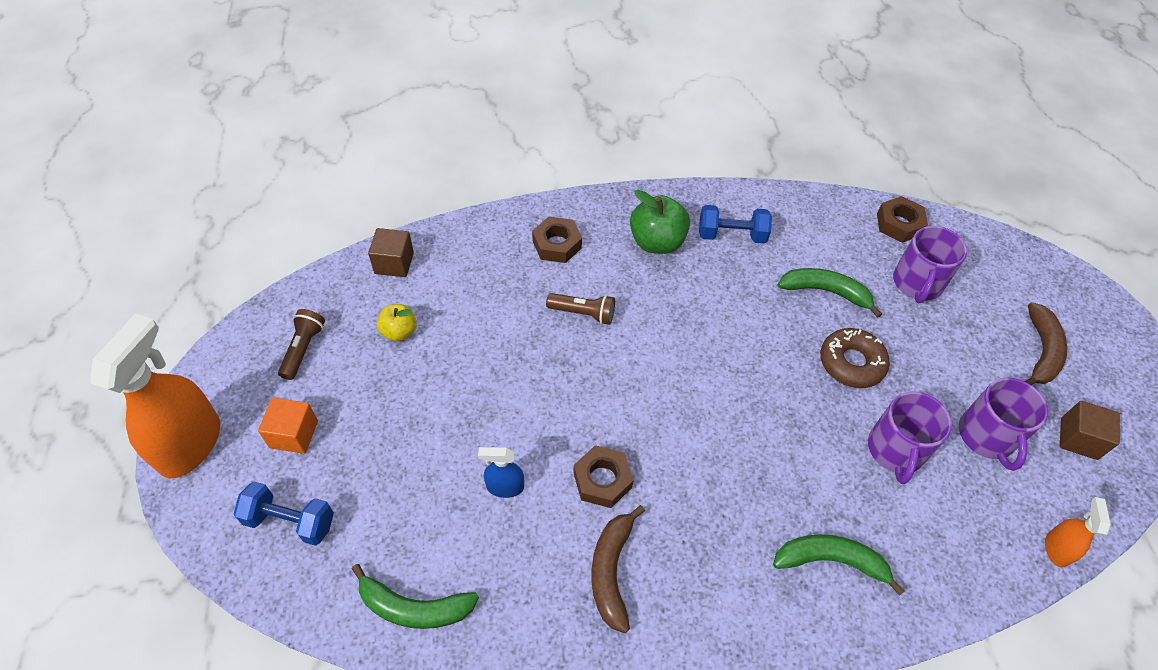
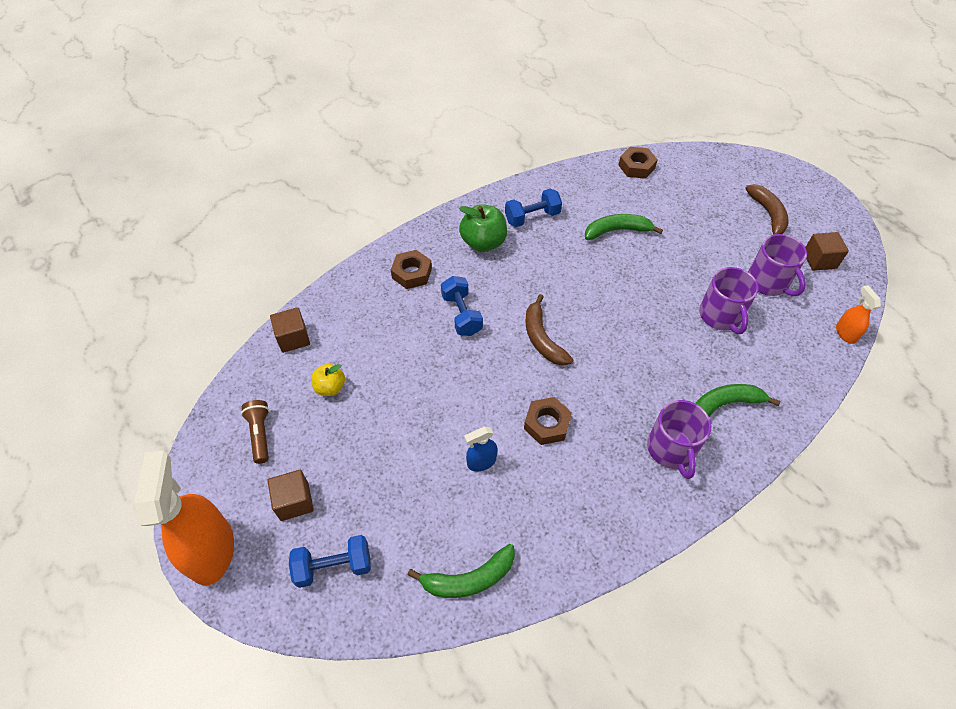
camera: 25 degrees left, 0 degrees up
orange cube [258,398,318,454] -> brown cube [267,470,314,521]
brown flashlight [546,293,615,325] -> blue dumbbell [441,276,483,336]
brown banana [591,505,645,633] -> brown banana moved to [525,294,574,366]
brown donut [820,328,890,388] -> none
purple mug [893,226,967,303] -> purple mug moved to [647,400,711,479]

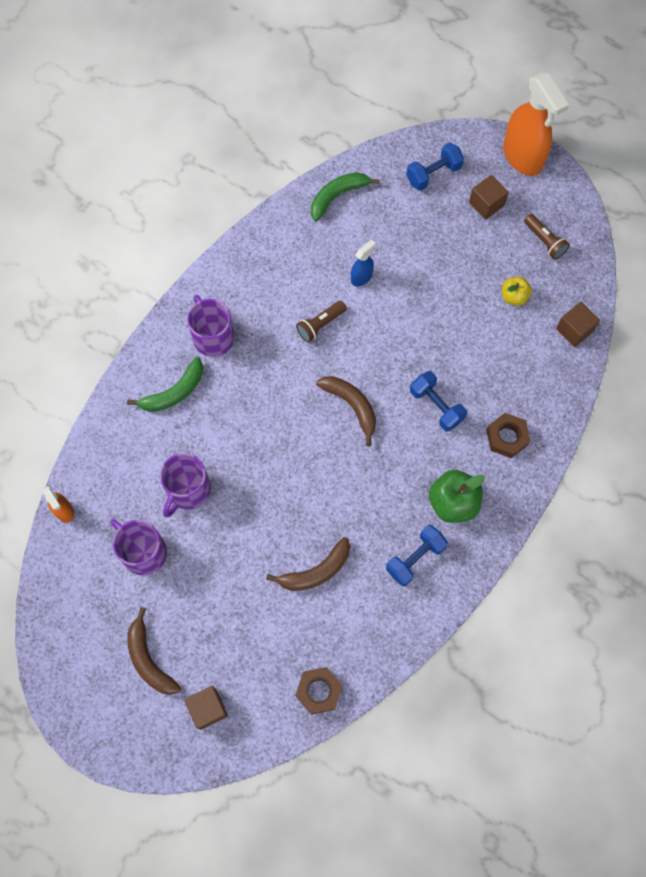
camera: 160 degrees right, 15 degrees up
brown nut [524,397,572,445] -> brown flashlight [296,301,347,342]
green banana [585,214,663,240] -> brown banana [266,537,350,591]
purple mug [699,267,759,334] -> purple mug turned 120 degrees counterclockwise [160,453,211,517]
brown cube [805,232,849,271] -> brown cube moved to [184,686,228,730]

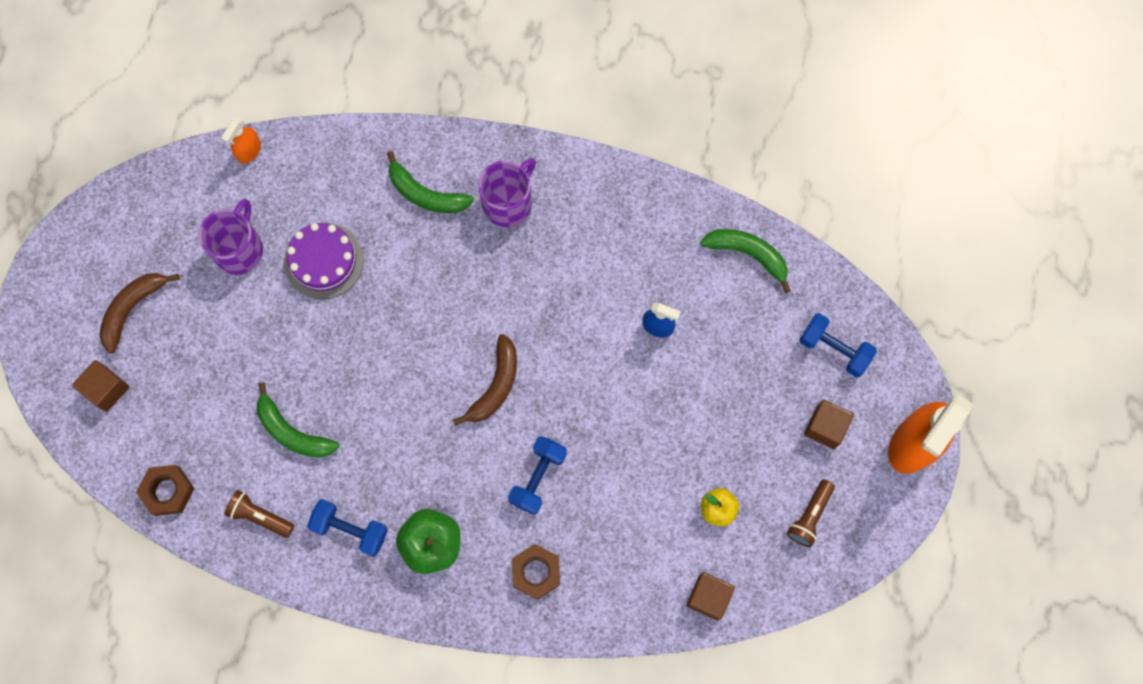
camera: 65 degrees right, 5 degrees up
purple mug [160,453,211,517] -> purple cake [284,223,364,299]
brown banana [266,537,350,591] -> green banana [257,382,339,458]
brown flashlight [296,301,347,342] -> brown flashlight moved to [224,490,294,538]

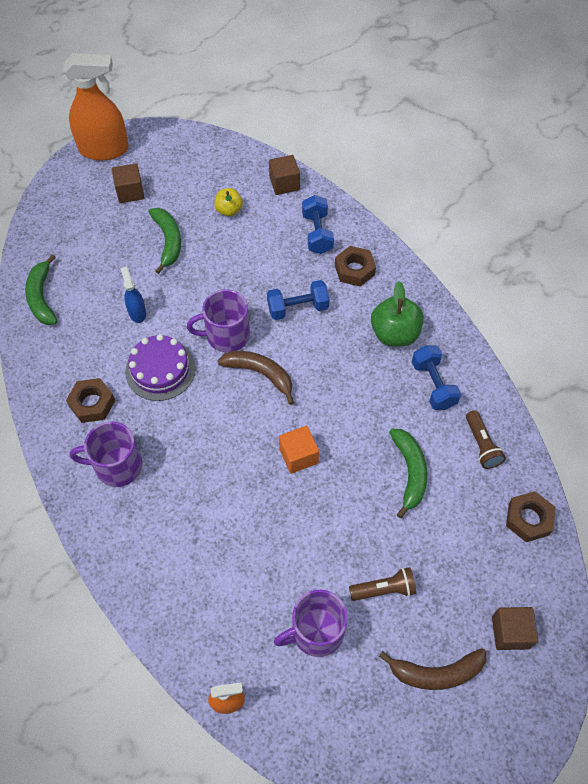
camera: 130 degrees left, 15 degrees down
purple cake [284,223,364,299] -> purple cake moved to [125,334,196,401]
green banana [387,151,474,213] -> green banana moved to [149,208,181,274]
brown banana [453,334,517,426] -> brown banana turned 45 degrees clockwise [218,351,294,405]
brown flashlight [787,479,835,547] -> brown flashlight moved to [349,567,416,601]
blue dumbbell [799,313,877,377] -> blue dumbbell moved to [302,195,334,254]
none -> brown nut [66,378,115,423]
none -> purple mug [187,289,250,353]
none -> orange cube [279,426,319,474]

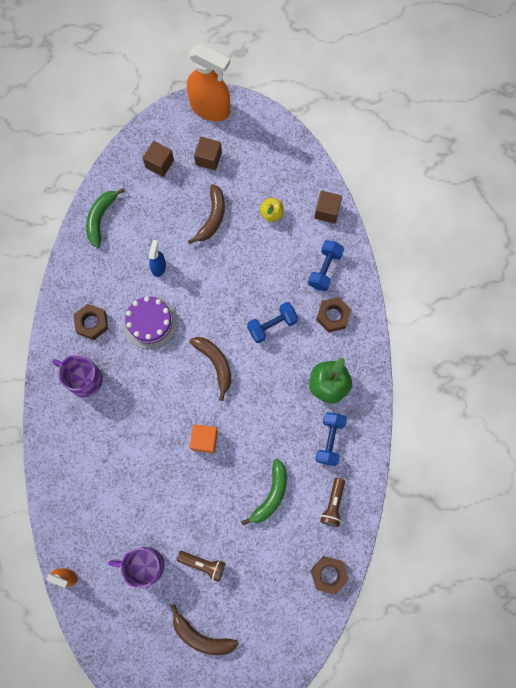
camera: 30 degrees right, 15 degrees up
green banana [149,208,181,274] -> brown banana [188,184,225,244]
purple mug [187,289,250,353] -> none
blue dumbbell [267,280,330,320] -> blue dumbbell turned 45 degrees counterclockwise [247,302,298,343]
brown cube [492,607,538,650] -> brown cube moved to [143,141,174,177]

